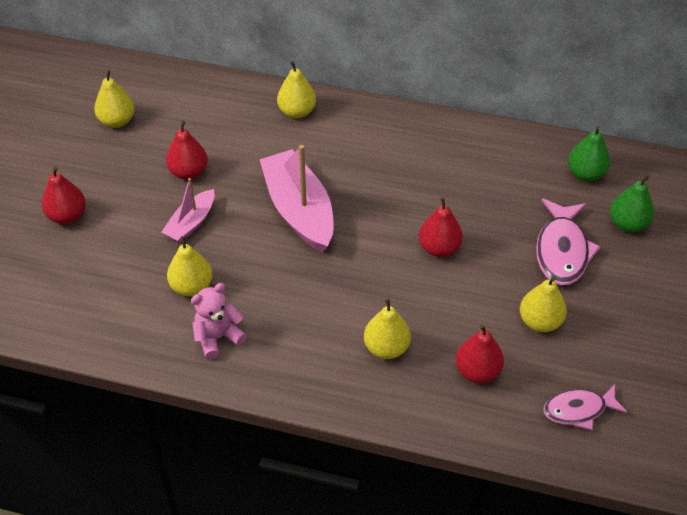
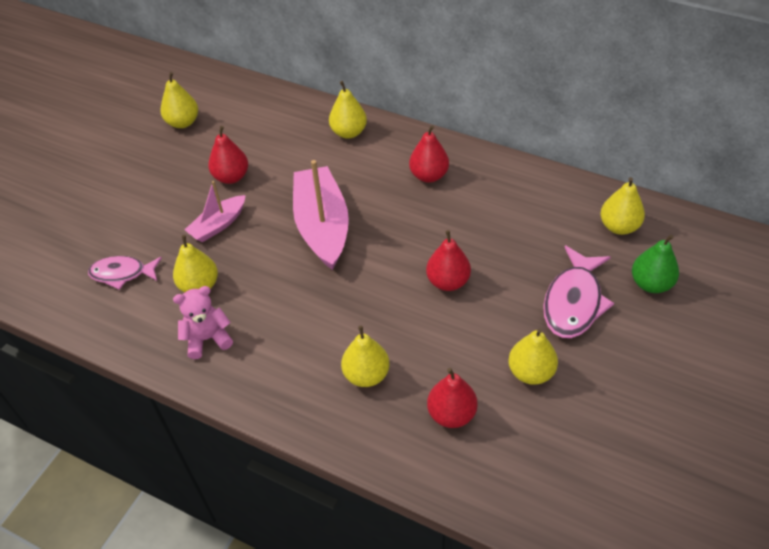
camera: 15 degrees right, 0 degrees up
red pear [42,167,86,224] -> red pear moved to [409,125,449,183]
pink fish [543,384,628,430] -> pink fish moved to [88,256,162,290]
green pear [568,126,610,182] -> yellow pear [600,177,645,235]

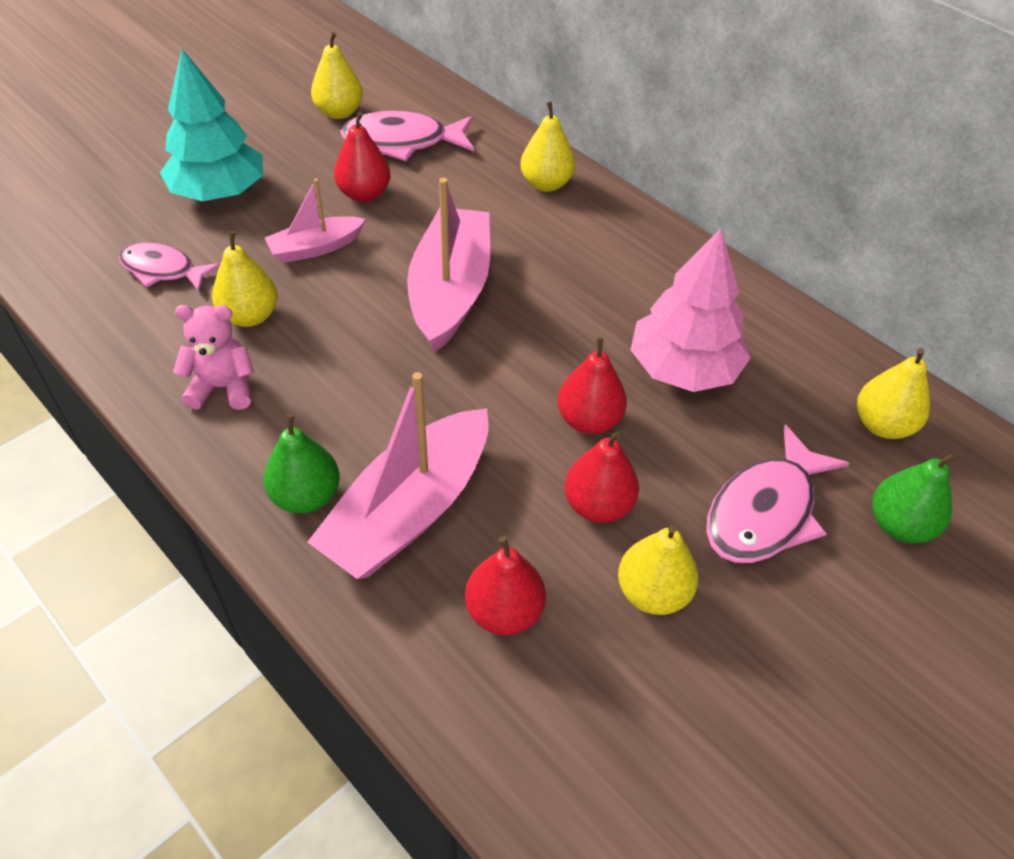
camera: 15 degrees right, 0 degrees up
yellow pear [341,326,390,387] -> pink boat [307,372,489,579]
red pear [409,125,449,183] -> red pear moved to [564,431,639,523]
none -> turquoise tree [160,49,263,201]
none -> green pear [263,414,340,513]
none -> pink fish [340,111,474,161]
none -> pink tree [631,228,751,392]

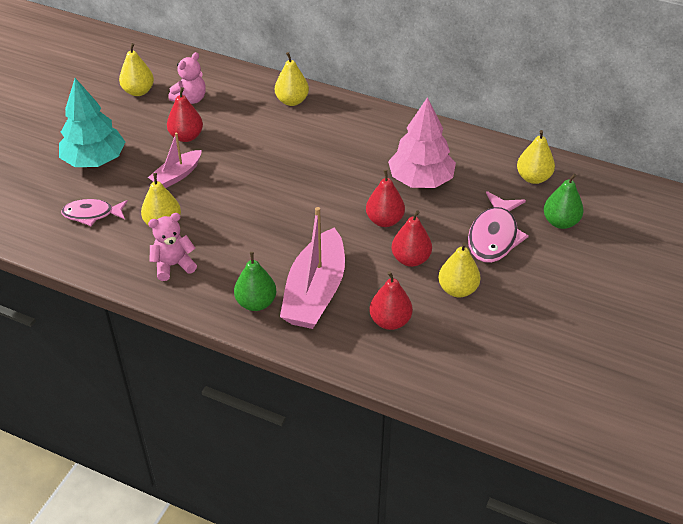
camera: 20 degrees left, 5 degrees down
pink fish [340,111,474,161] -> pink teddy bear [168,52,206,104]
pink boat [407,178,490,352] -> none

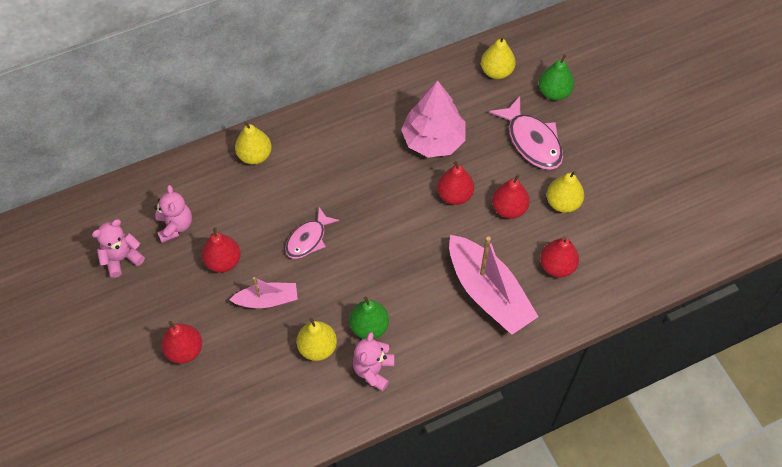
camera: 50 degrees left, 15 degrees up
turquoise tree [59,78,125,167] -> red pear [161,321,202,364]
pink fish [61,199,128,226] -> pink fish moved to [285,207,339,259]
yellow pear [119,43,154,96] -> pink teddy bear [92,219,145,278]
pink boat [148,132,202,188] -> pink boat turned 90 degrees counterclockwise [230,277,298,309]
green pear [234,252,276,311] -> green pear moved to [349,296,389,339]

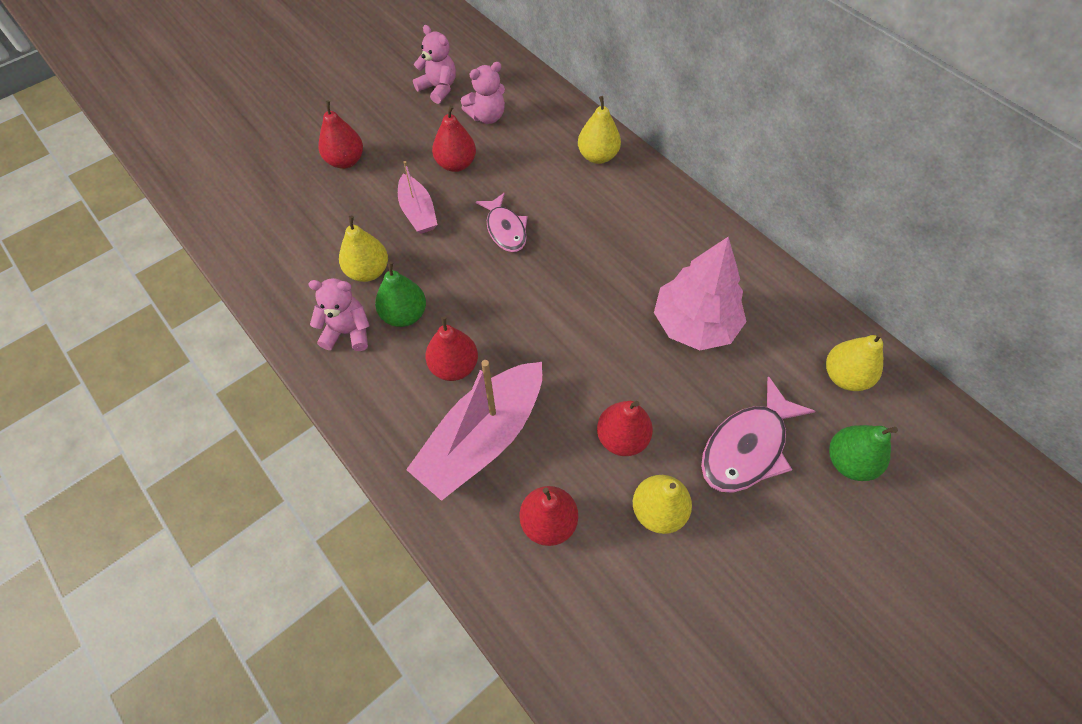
camera: 75 degrees right, 0 degrees up
pink fish [285,207,339,259] -> pink fish turned 135 degrees counterclockwise [476,193,528,252]
red pear [437,161,474,205] -> red pear moved to [425,316,478,381]

